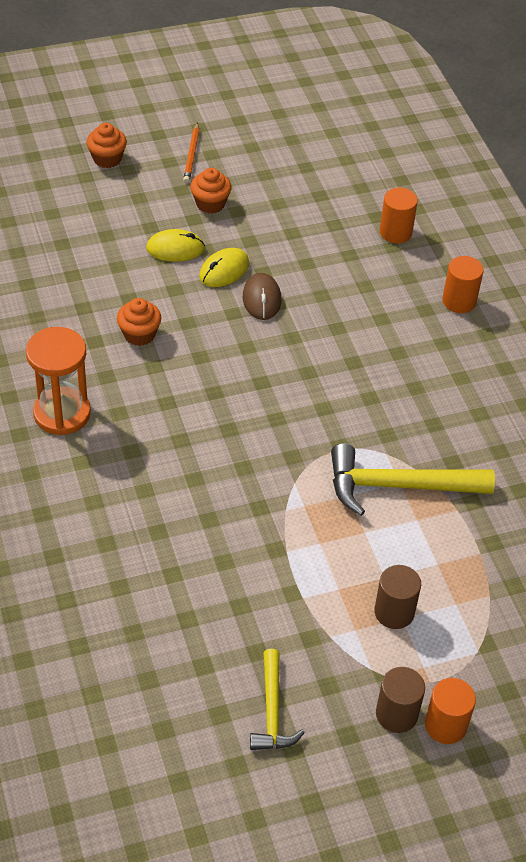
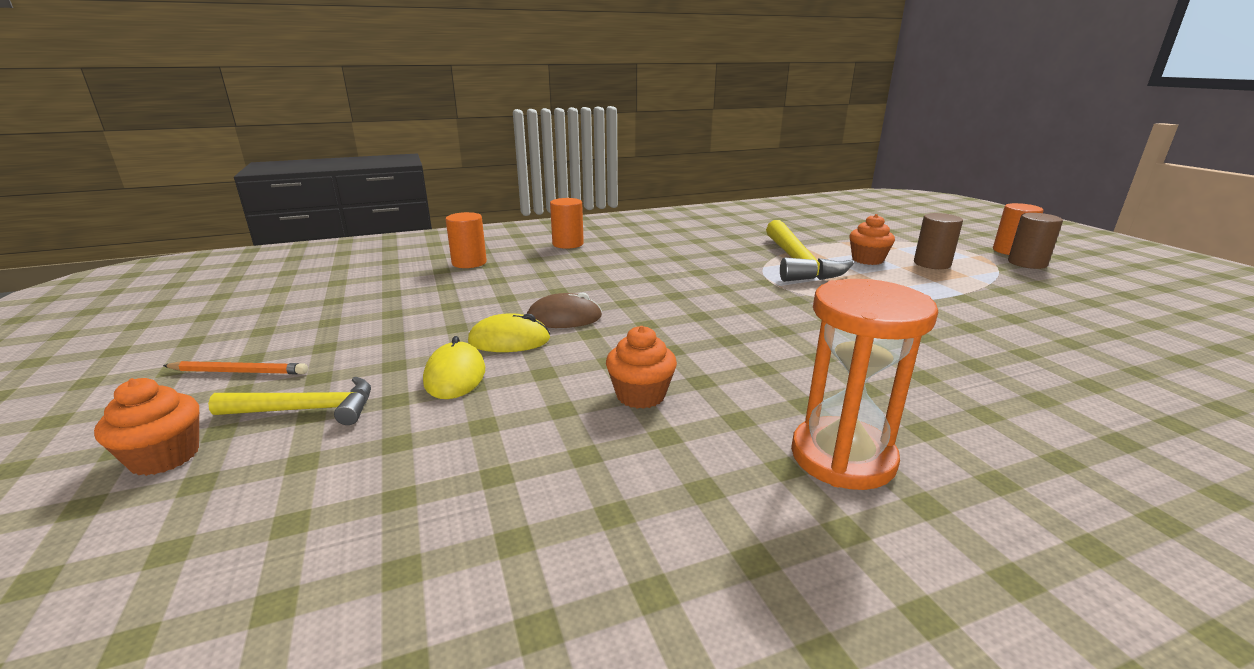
camera: 90 degrees left, 25 degrees down
orange cupcake [190,168,232,214] -> orange cupcake moved to [849,214,895,265]
yellow mouse [199,248,249,287] -> yellow mouse turned 45 degrees counterclockwise [468,313,550,352]
yellow hammer [250,649,305,750] -> yellow hammer moved to [208,377,371,425]

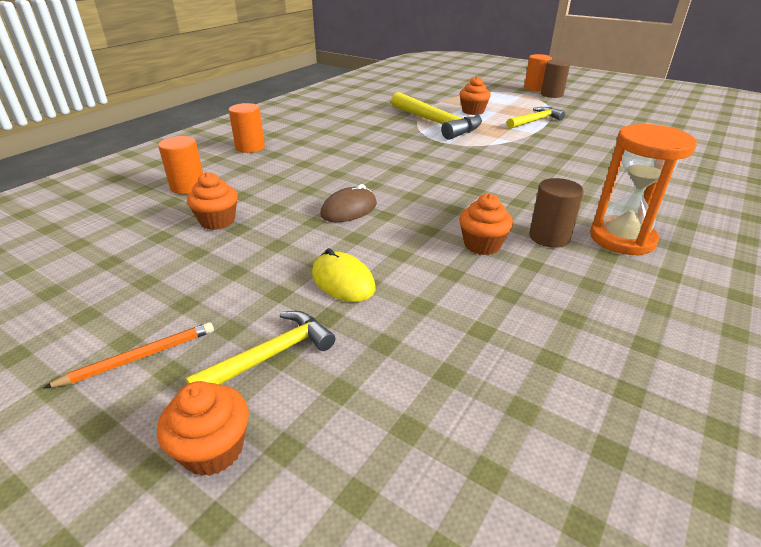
camera: 35 degrees left, 10 degrees up
yellow mouse [468,313,550,352] -> none
brown cylinder [914,213,963,269] -> brown cylinder moved to [529,178,584,248]
none -> orange cupcake [187,172,238,230]
none -> yellow hammer [507,107,565,129]

